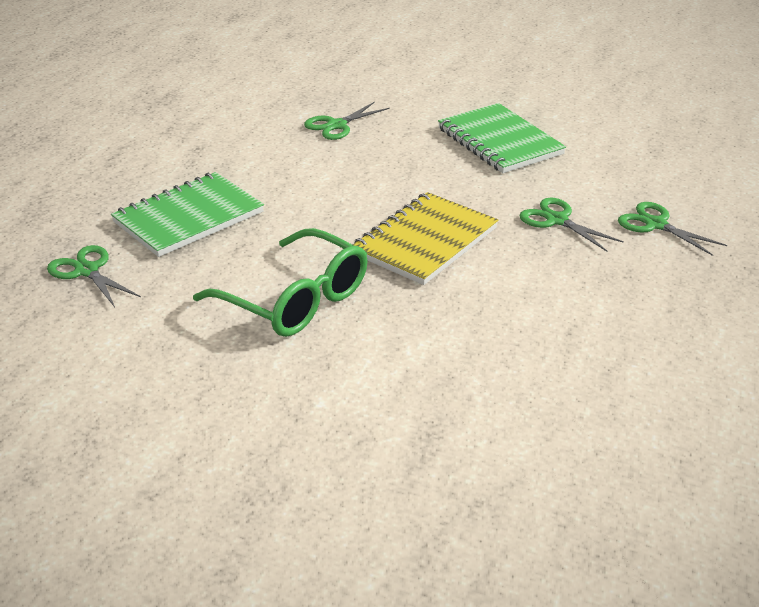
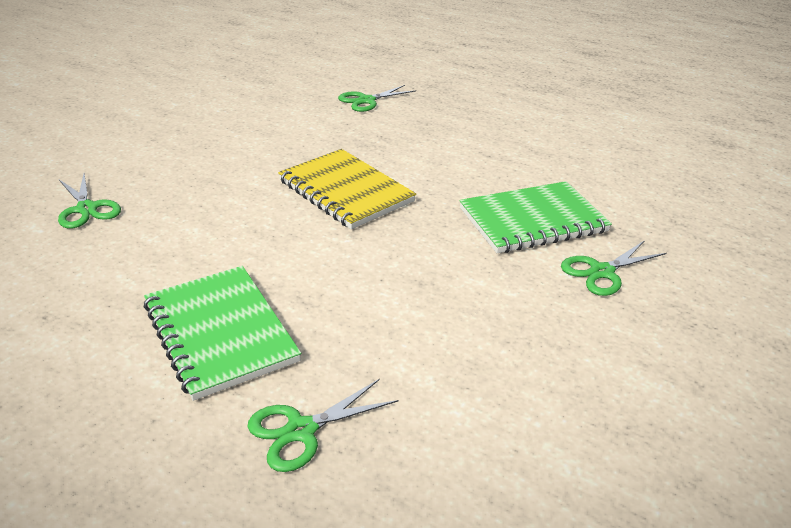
camera: 80 degrees left, 0 degrees up
green glasses [193,228,367,337] -> none
green notebook [438,103,566,173] -> green notebook moved to [460,181,612,253]
green scissors [519,197,624,252] -> green scissors moved to [561,240,667,296]

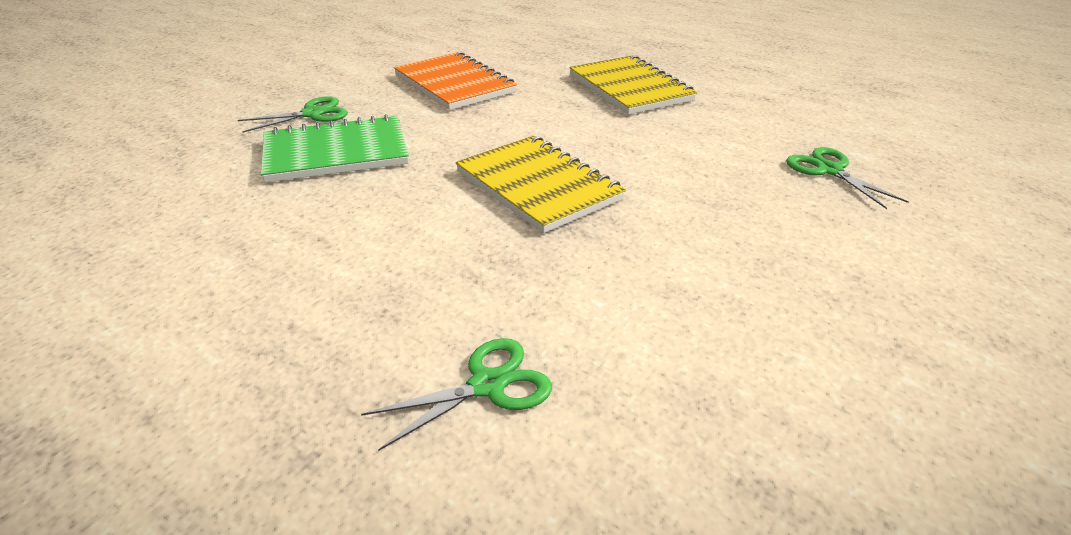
camera: 175 degrees left, 0 degrees up
green notebook [144,266,301,401] -> yellow notebook [569,55,697,115]
green scissors [248,379,398,472] -> none
none -> orange notebook [394,51,517,110]

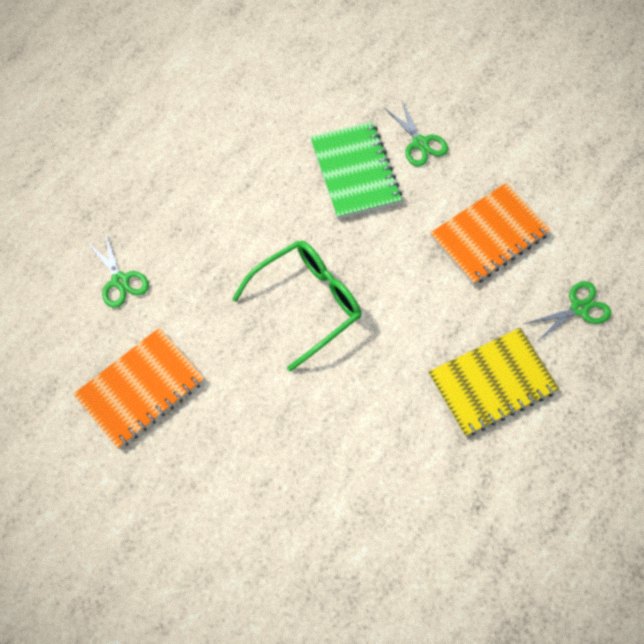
camera: 90 degrees right, 30 degrees up
yellow notebook [455,136,626,233] -> green glasses [232,241,361,372]
green scissors [786,147,909,209] -> green scissors moved to [525,281,611,341]
none -> orange notebook [73,328,205,449]

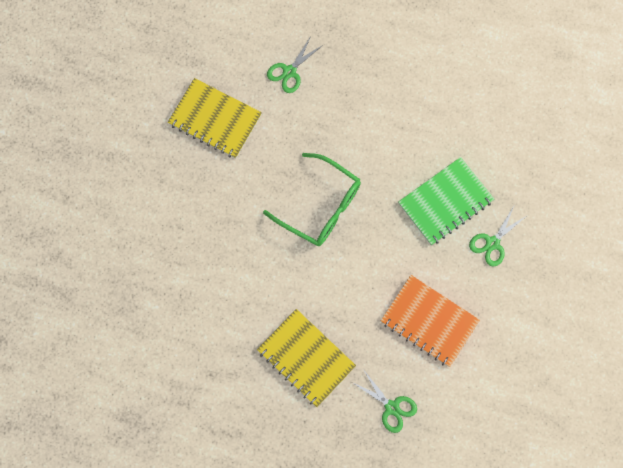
camera: 70 degrees right, 10 degrees up
orange notebook [73,328,205,449] -> yellow notebook [168,78,262,158]

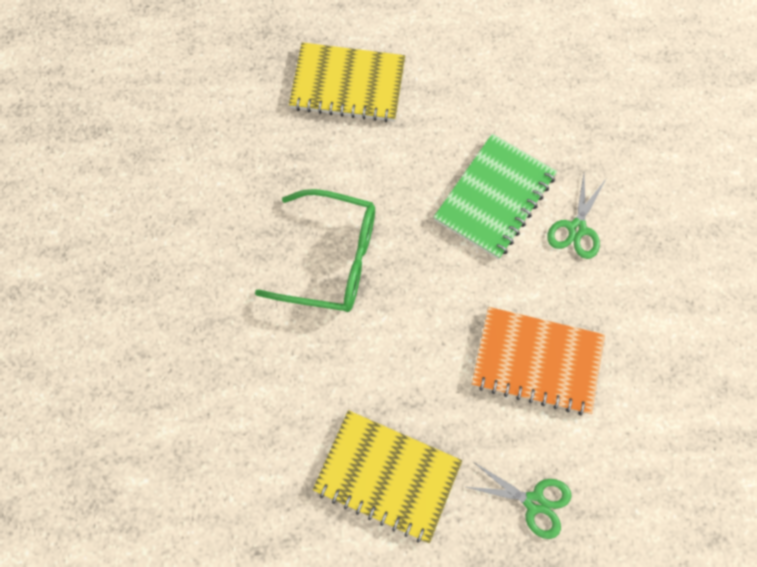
camera: 20 degrees left, 5 degrees down
yellow notebook [168,78,262,158] -> yellow notebook moved to [289,42,405,122]
green scissors [267,36,323,93] -> none

